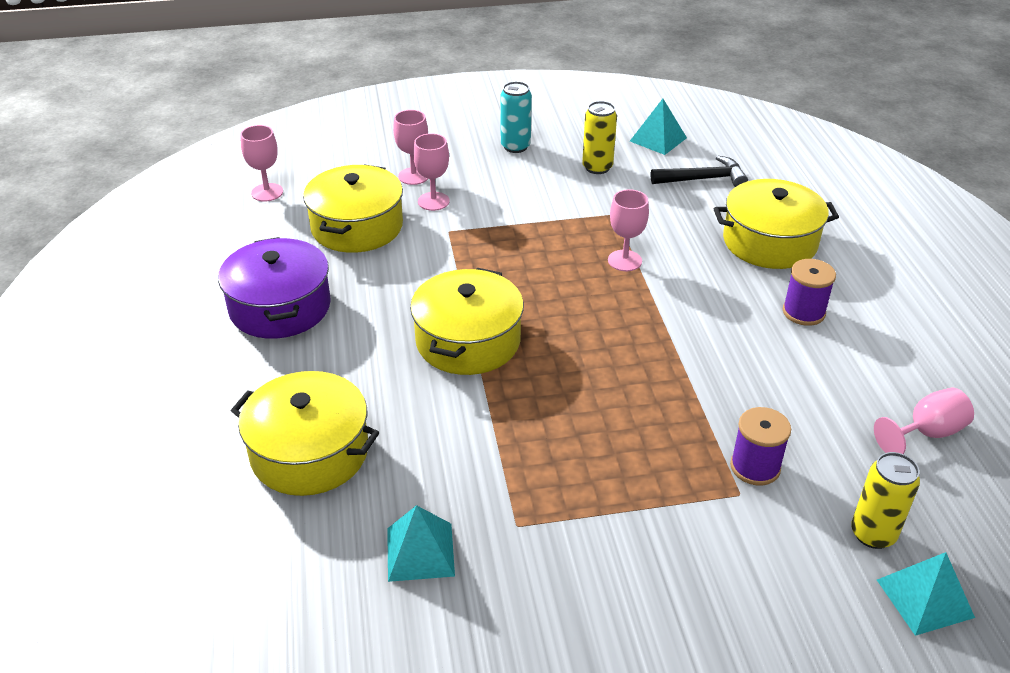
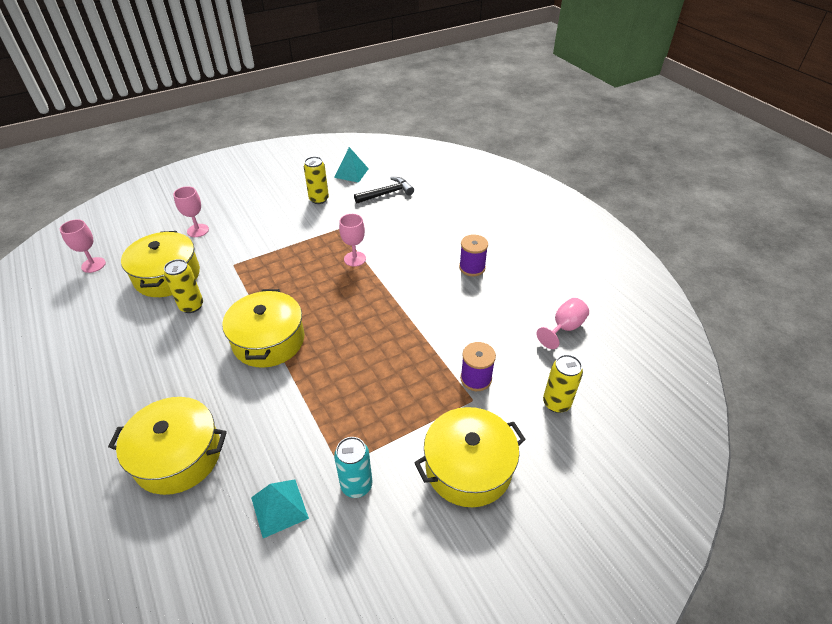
camera: 20 degrees left, 5 degrees up
purple pot [218,237,331,339] -> none
pink goblet [413,133,450,211] -> none
turquoise can [501,81,532,153] -> turquoise can moved to [334,437,372,498]
yellow pot [714,179,839,269] -> yellow pot moved to [414,407,526,507]
turquoise pyramid [877,552,975,636] -> none
none -> yellow can [164,259,203,313]

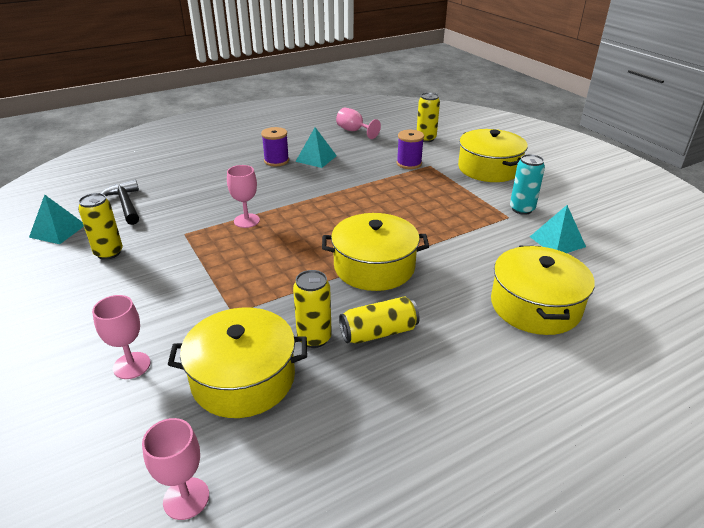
camera: 90 degrees left, 10 degrees down
none -> turquoise pyramid [295,127,337,168]
none -> yellow can [339,297,420,344]

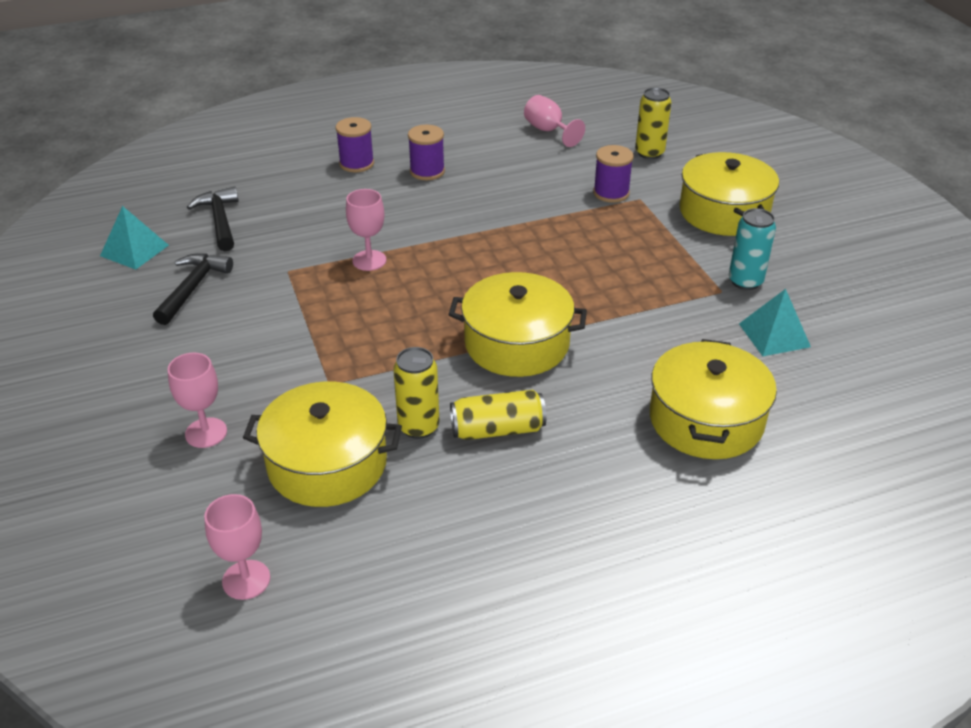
camera: 10 degrees right, 5 degrees up
yellow can [78,193,123,260] -> black hammer [153,253,233,325]
turquoise pyramid [295,127,337,168] -> none
none -> purple spool [336,117,374,173]

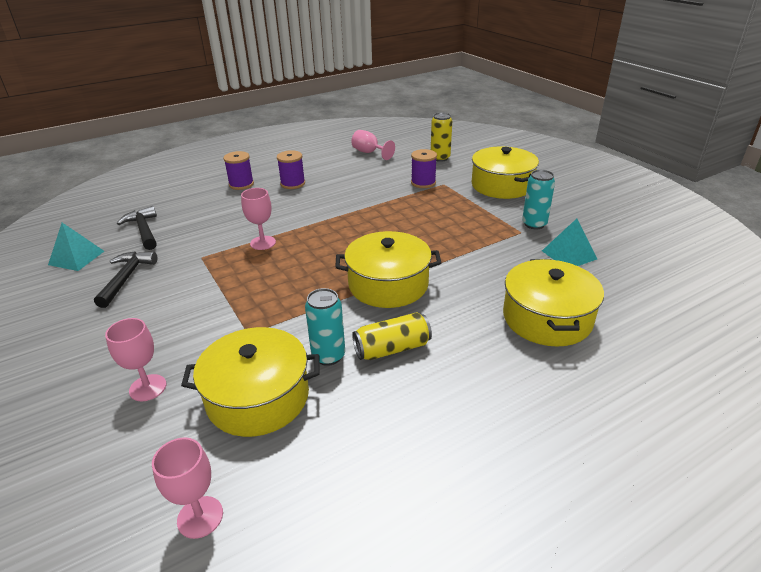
camera: 10 degrees left, 5 degrees down
yellow can [393,347,439,439] -> turquoise can [305,288,345,366]

